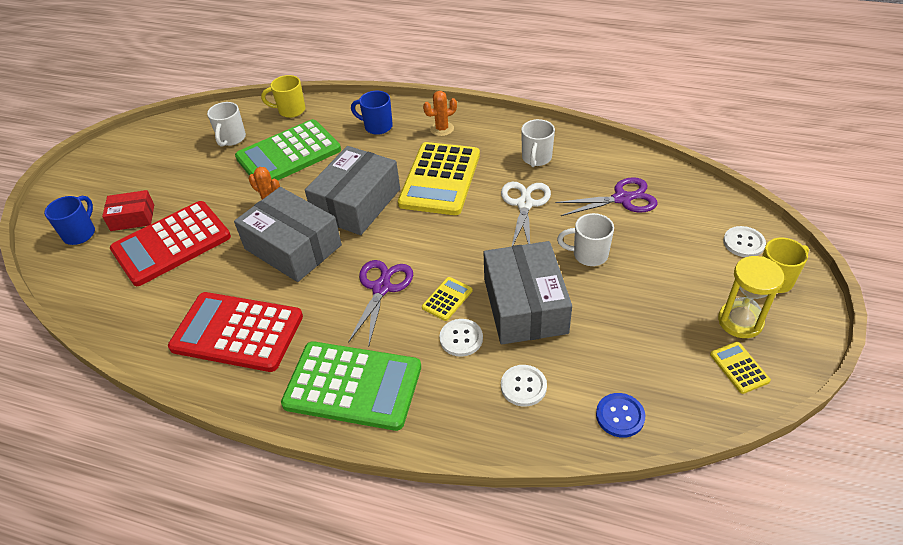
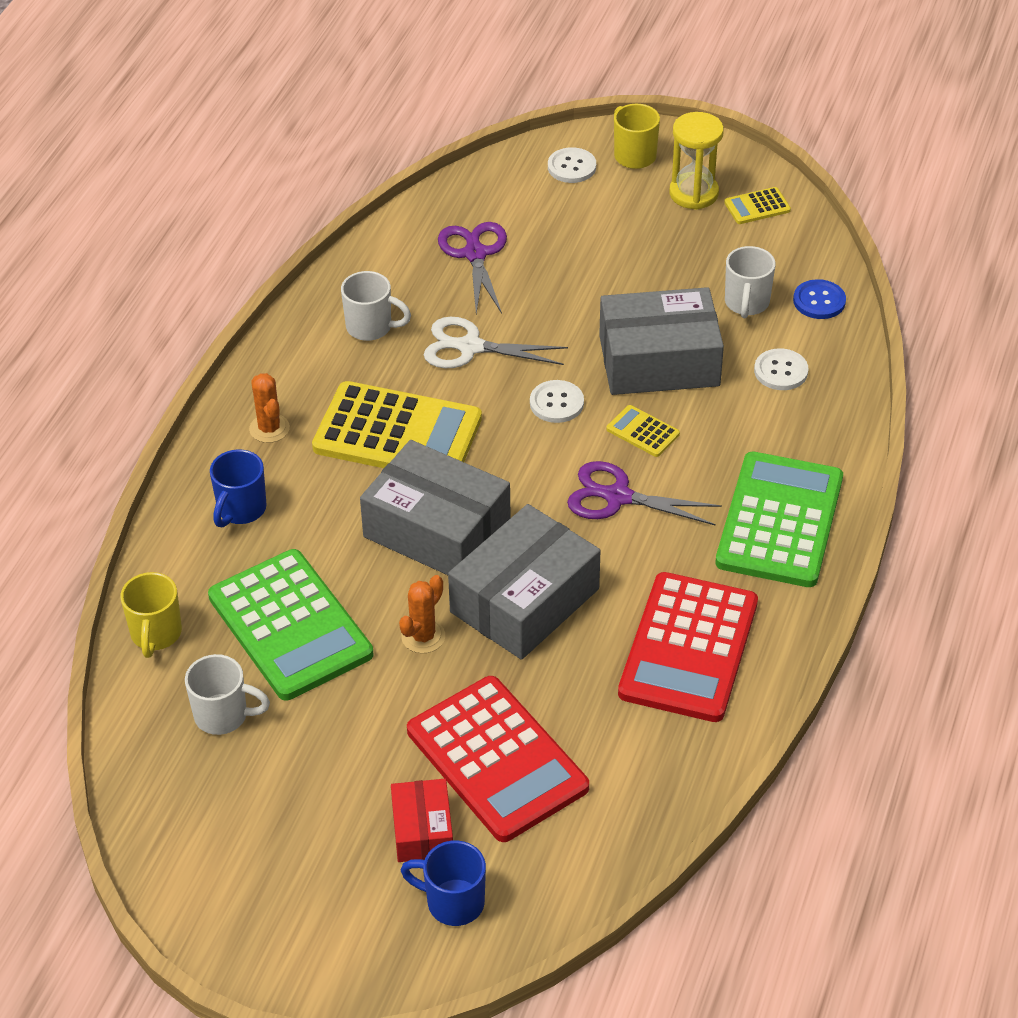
camera: 90 degrees left, 0 degrees up
white button [439,319,483,357] -> white button moved to [530,380,584,423]
white mug [557,213,614,266] -> white mug moved to [725,246,776,318]

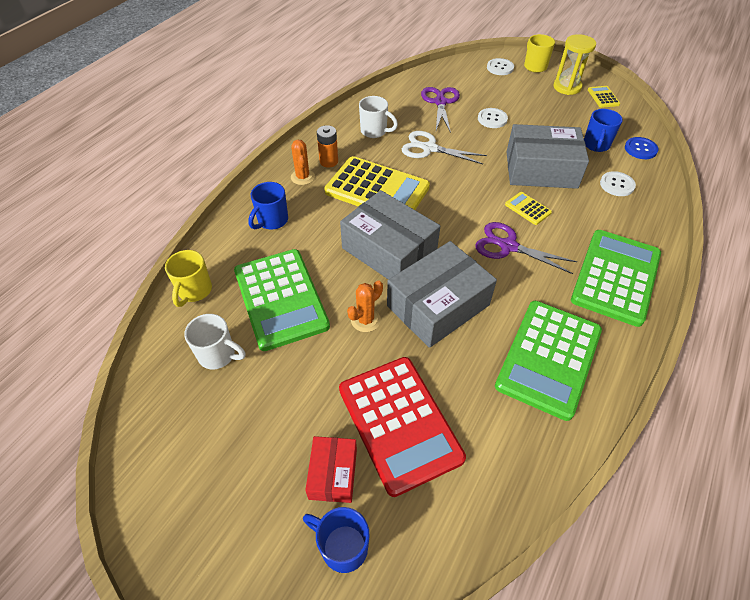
camera: 10 degrees right, 5 degrees up
white button [530,380,584,423] -> white button moved to [478,108,508,128]
red calculator [618,572,758,722] -> green calculator [495,301,602,421]
yellow calculator [724,187,791,224] -> yellow calculator turned 90 degrees clockwise [588,86,620,108]
white mug [725,246,776,318] -> blue mug [584,109,623,152]
none -> orange battery [317,125,338,168]

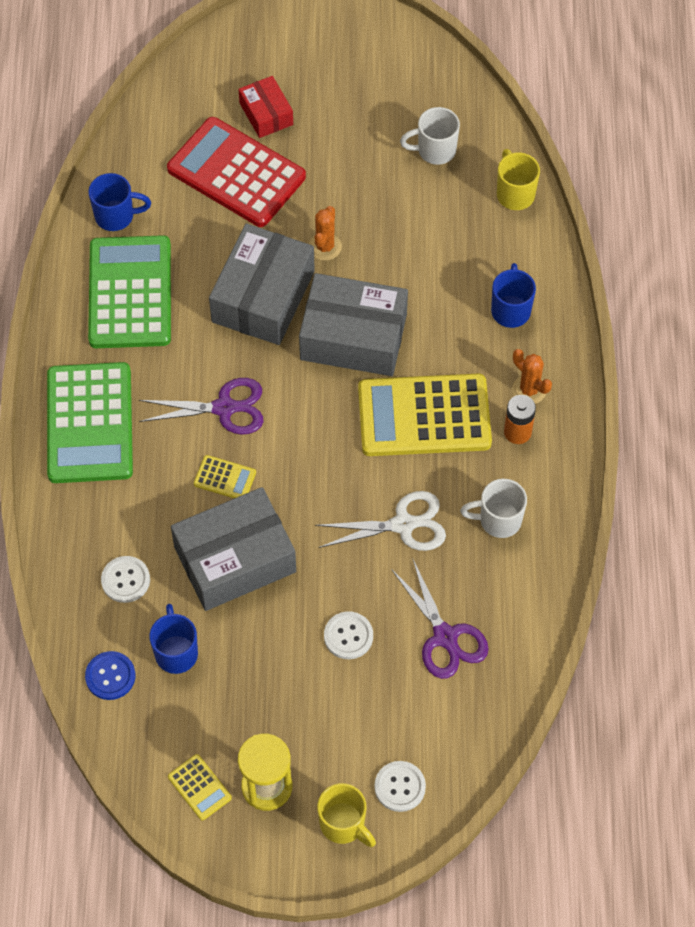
camera: 150 degrees right, 10 degrees up
green calculator [234,249,330,351] -> none
blue mug [303,507,369,573] -> blue mug moved to [88,173,151,231]

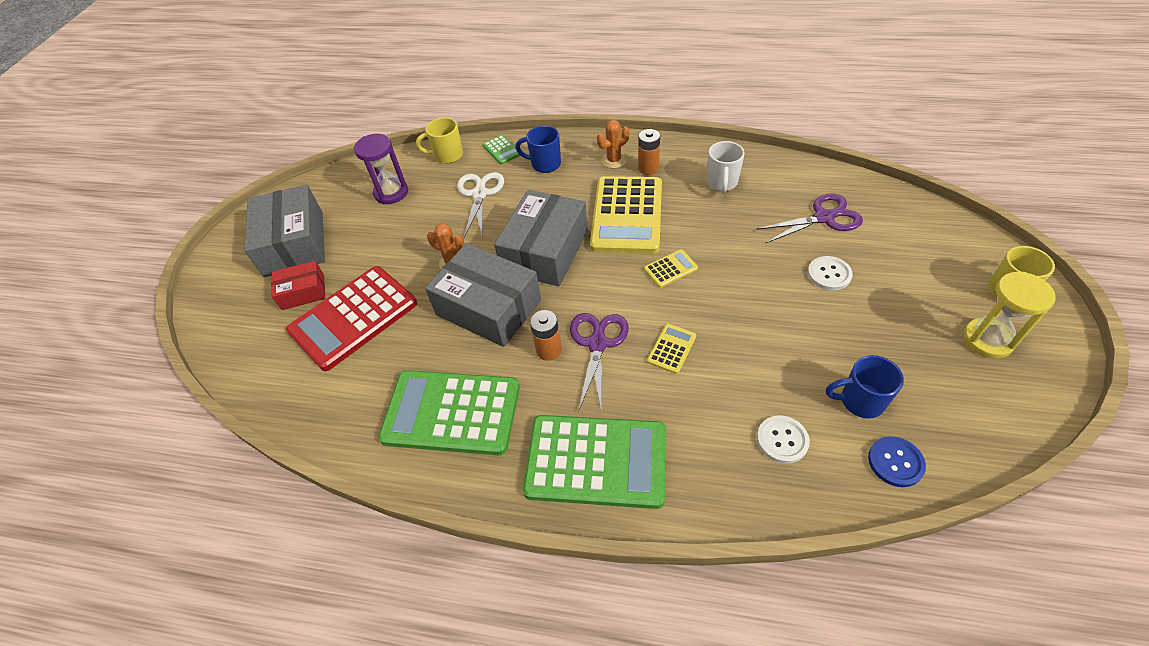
camera: 75 degrees left, 10 degrees down
blue mug [88,173,151,231] -> none
yellow calculator [168,754,232,820] -> yellow calculator moved to [644,249,698,288]
grey box [171,487,296,611] -> grey box moved to [244,185,325,277]
white scissors [315,491,446,551] -> white scissors moved to [457,172,504,239]
white button [374,761,426,812] -> none
white mug [400,107,460,165] -> purple hourglass [354,134,408,204]
none -> green calculator [482,135,521,165]
none -> orange battery [530,310,562,361]

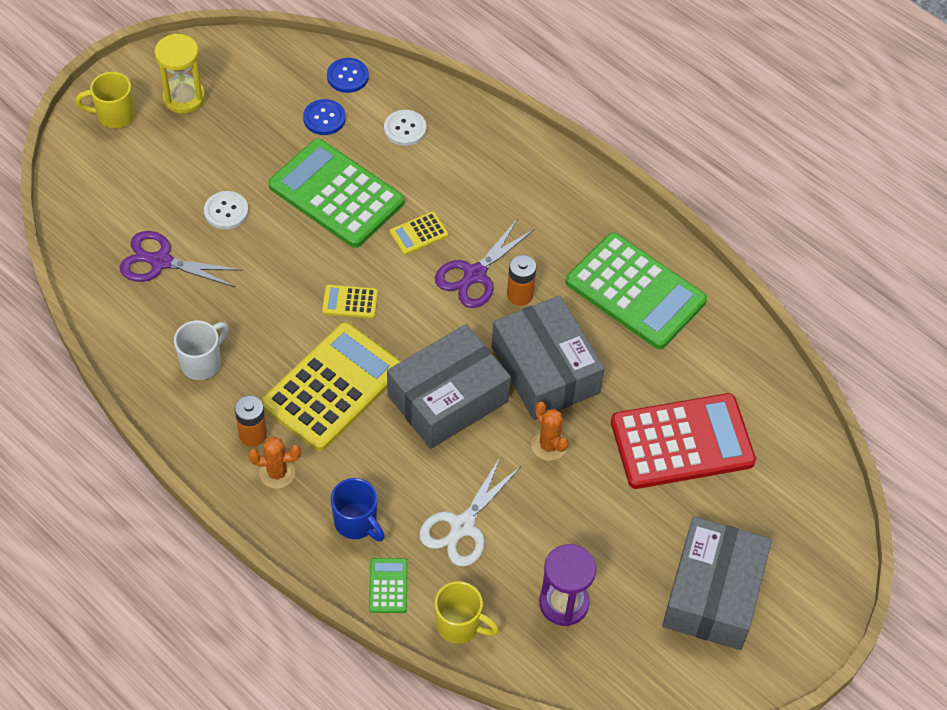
camera: 155 degrees left, 5 degrees up
red box [271,261,325,310] -> none
green calculator [523,415,666,509] -> green calculator moved to [268,139,404,248]
blue mug [826,355,904,419] -> blue button [303,99,346,135]

